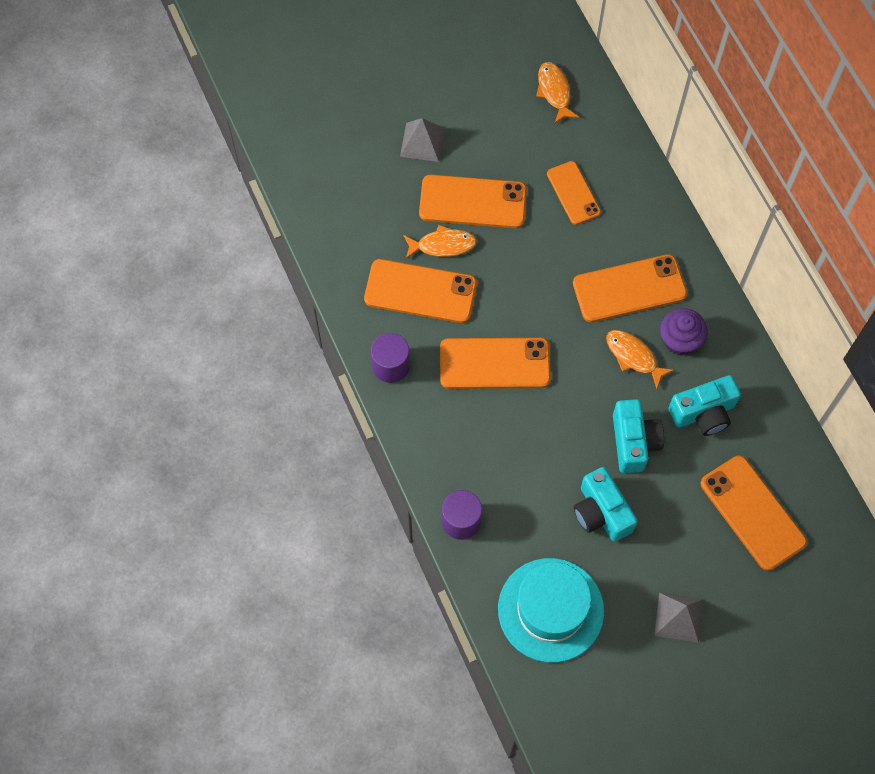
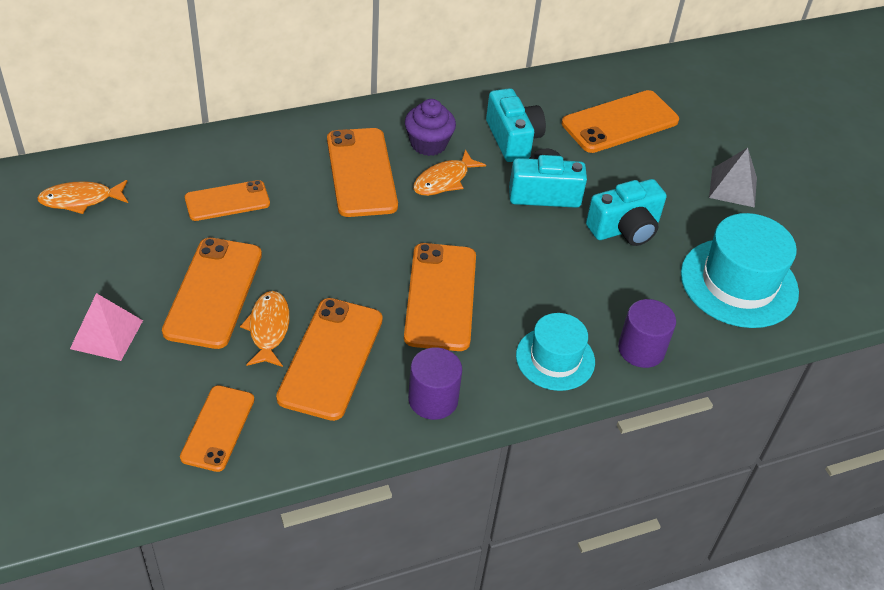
camera: 90 degrees left, 20 degrees down
grey pyramid [400,118,445,162] -> pink pyramid [70,293,143,361]
none -> orange phone [180,385,254,472]
none -> turquoise hat [516,313,595,391]

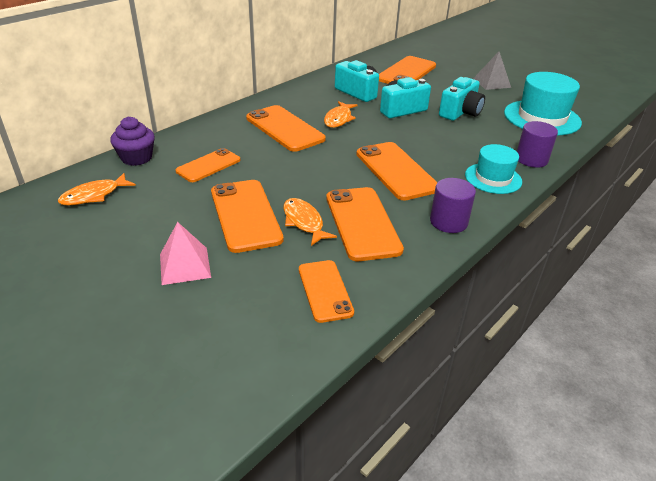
camera: 25 degrees left, 10 degrees down
purple cupcake [405,99,456,156] -> purple cupcake moved to [110,117,155,166]

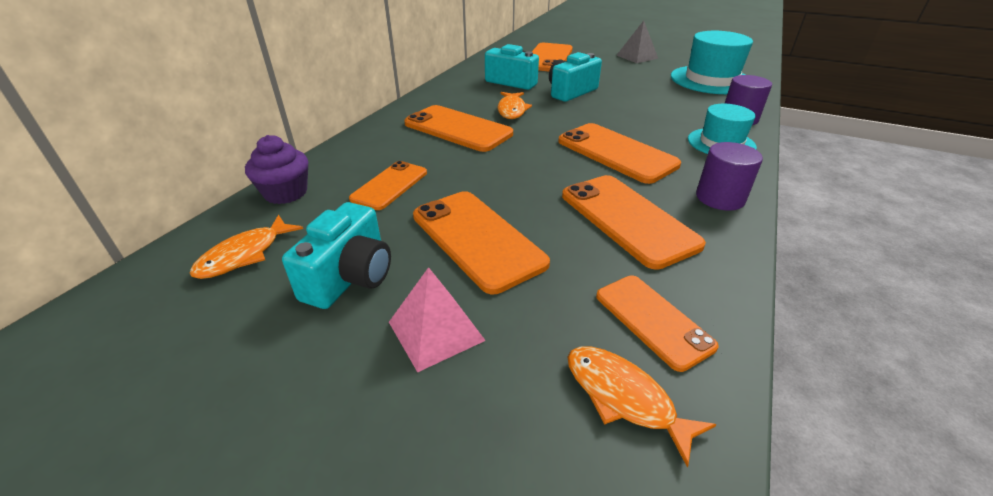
camera: 15 degrees left, 0 degrees up
orange fish [283,198,337,246] -> orange fish moved to [567,347,717,467]
turquoise camera [439,77,485,121] -> turquoise camera moved to [282,202,391,309]

